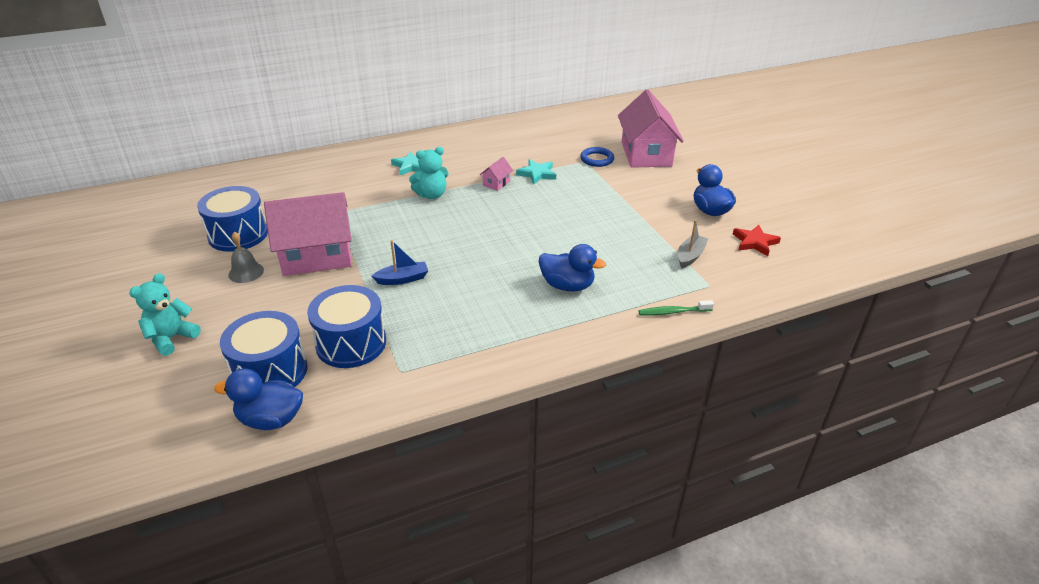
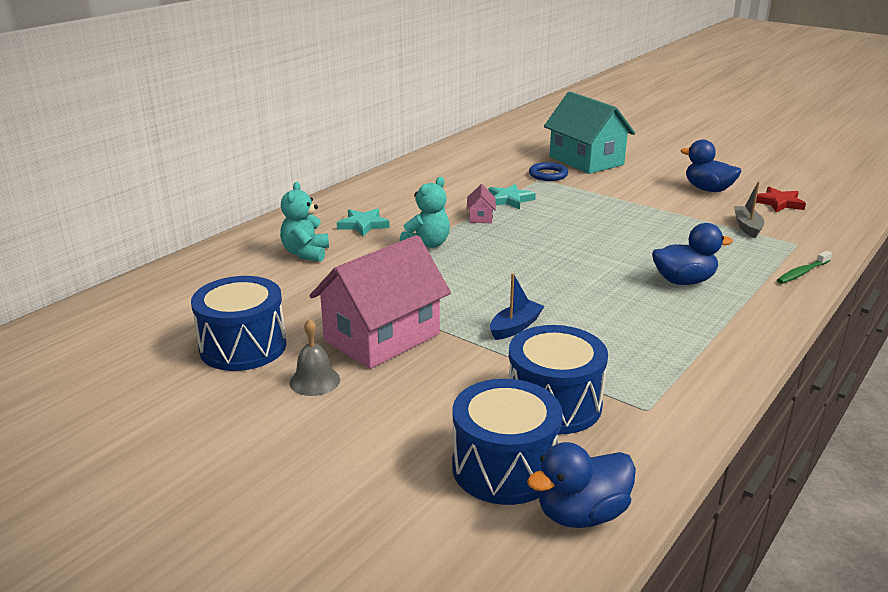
camera: 30 degrees left, 10 degrees down
turquoise teddy bear [129,273,201,356] -> turquoise teddy bear moved to [280,182,329,262]
pink house [618,90,684,168] -> turquoise house [544,92,635,174]

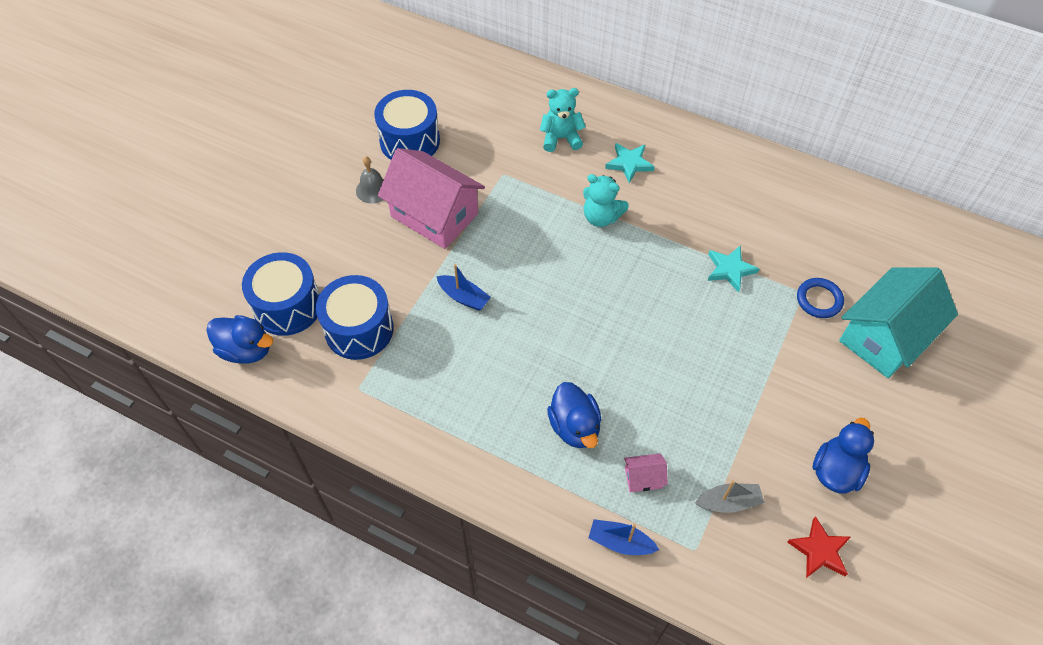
camera: 80 degrees right, 30 degrees up
pink house [467,184,496,223] -> pink house moved to [624,453,668,492]
blue duck [527,442,636,528] -> blue duck turned 150 degrees clockwise [206,315,273,364]
green toothbrush [777,251,832,284] -> blue boat [589,519,659,555]

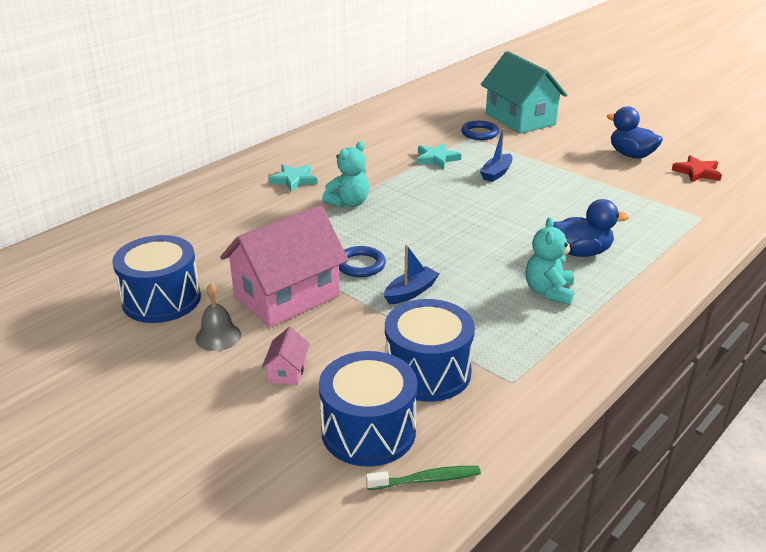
camera: 75 degrees left, 25 degrees down
blue duck [206,315,273,364] -> green toothbrush [366,466,481,490]
turquoise teddy bear [540,88,586,152] -> turquoise teddy bear moved to [525,217,575,305]
blue boat [589,519,659,555] -> blue boat moved to [480,128,512,182]
pink house [624,453,668,492] -> pink house moved to [262,327,310,385]
grey boat [695,481,764,513] -> none
none -> blue ring [339,246,386,277]

